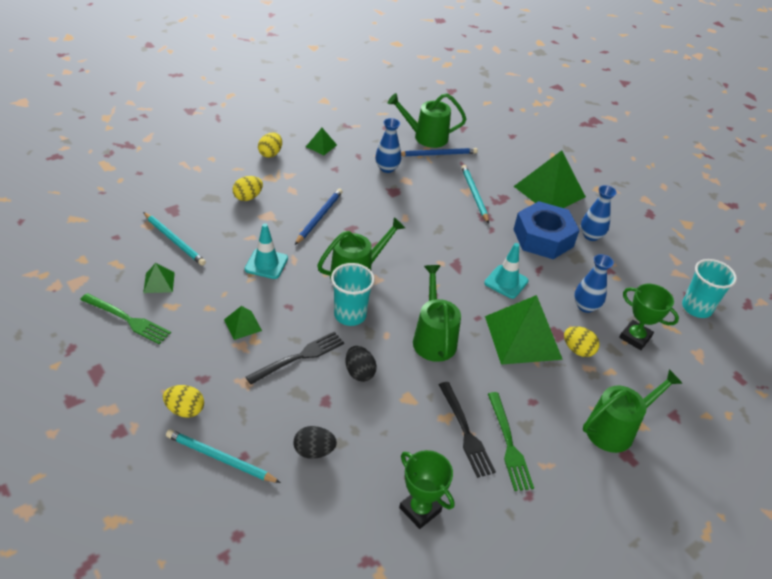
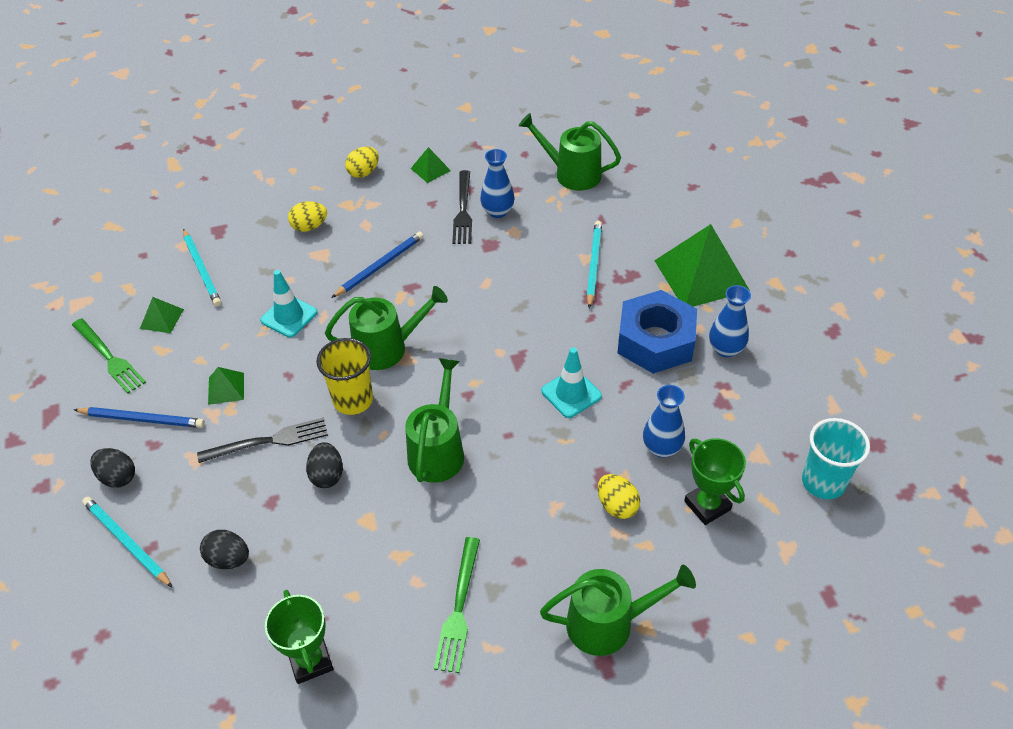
camera: 25 degrees right, 5 degrees up
yellow egg [163,385,204,418] -> black egg [90,448,135,488]
turquoise cup [331,263,375,326] -> yellow cup [316,338,373,415]
blue pencil [401,148,478,156] -> blue pencil moved to [74,407,205,428]
black fork [439,382,496,478] -> black fork moved to [452,170,472,244]
green pyramid [485,295,563,365] -> none

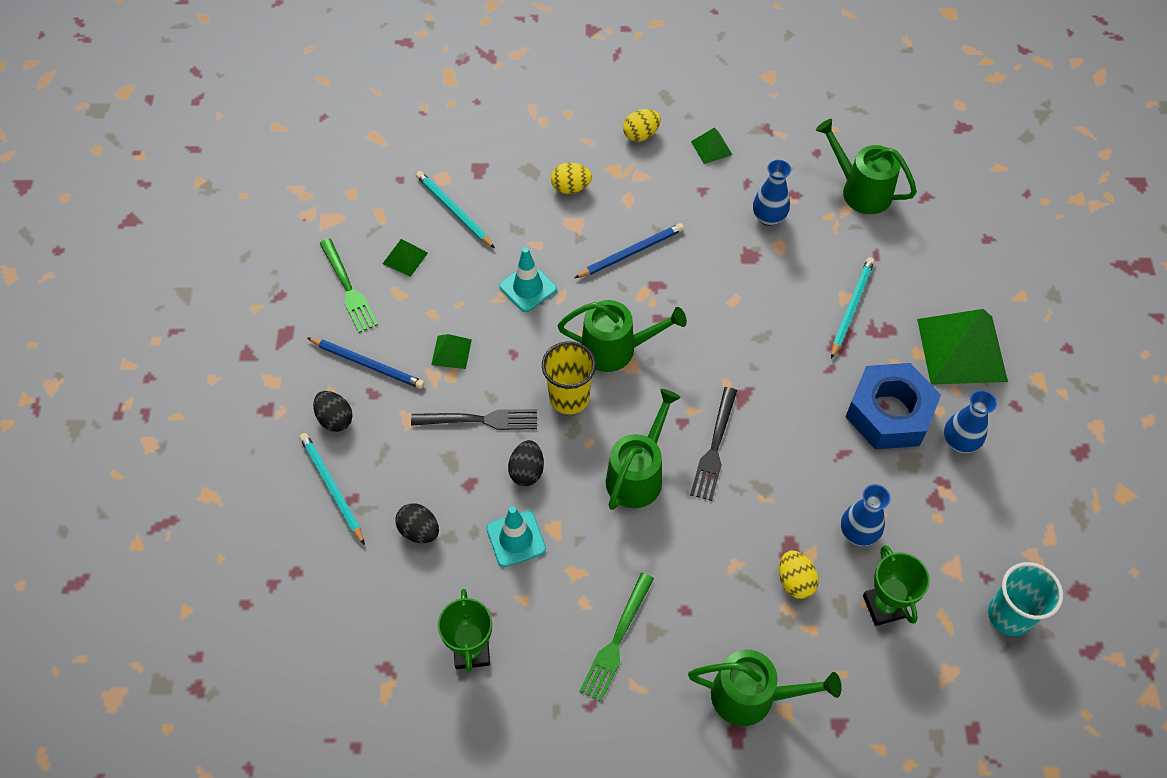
camera: 15 degrees right, 10 degrees up
turquoise pencil [183,229,221,306] -> turquoise pencil turned 150 degrees clockwise [416,171,495,248]
black fork [452,170,472,244] -> black fork moved to [690,387,737,501]
turquoise traffic cone [541,348,602,418] -> turquoise traffic cone moved to [487,506,546,567]

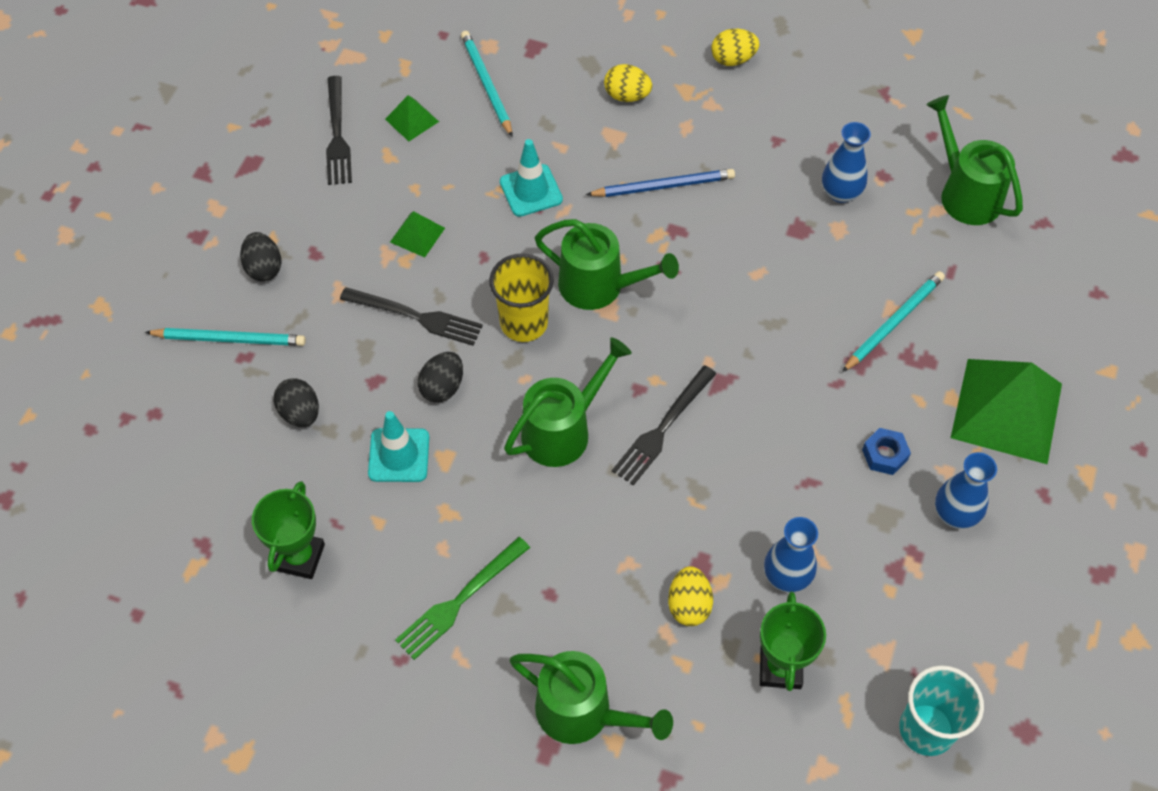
camera: 20 degrees right, 0 degrees up
turquoise pencil [300,433,365,545] -> turquoise pencil turned 105 degrees clockwise [145,328,306,346]
blue pencil [307,338,425,389] -> none
green fork [320,239,378,333] -> black fork [326,76,352,185]
green pyramid [691,127,732,164] -> none
blue nut [845,363,941,449] -> blue nut [862,428,911,475], size x0.42

